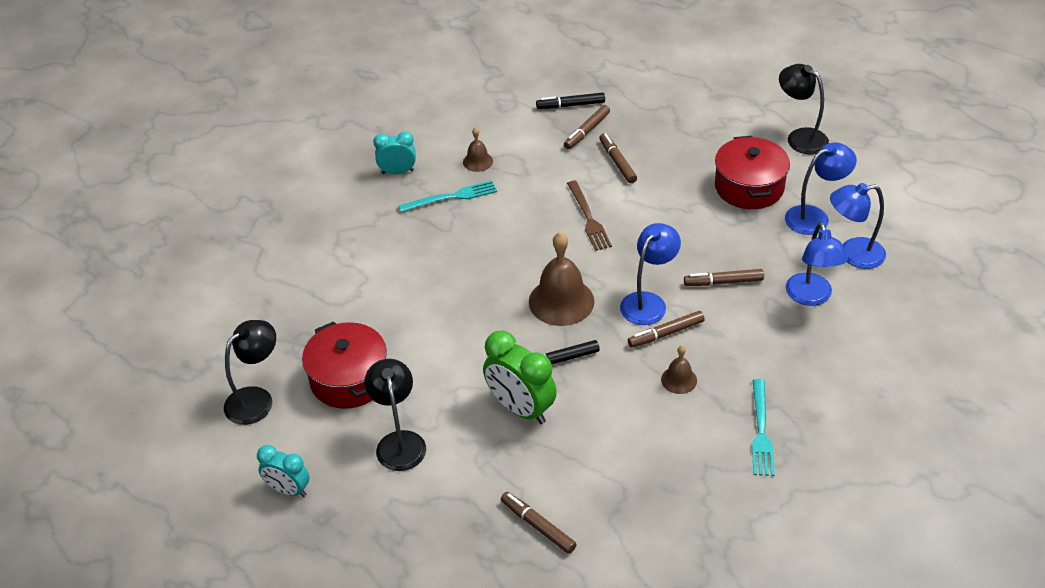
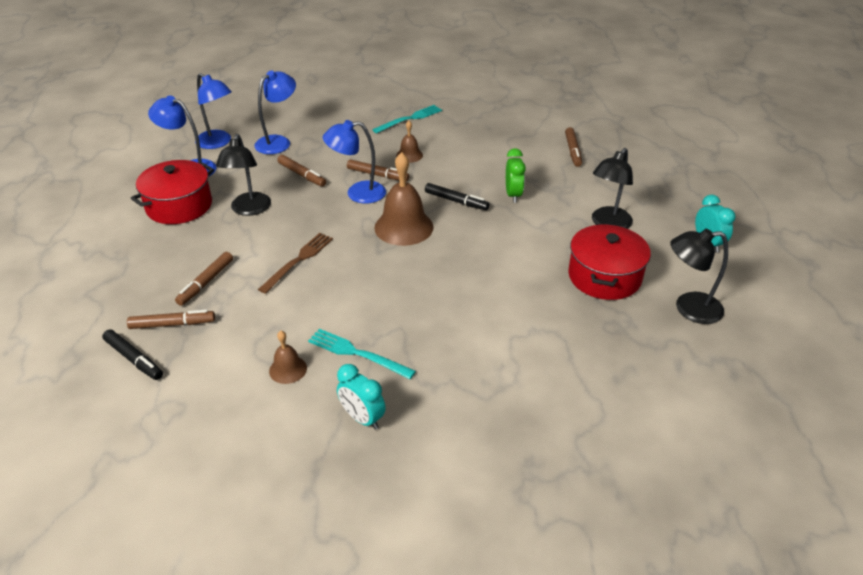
camera: 135 degrees left, 5 degrees down
green clock [483,331,557,424] -> green clock [506,148,526,203], size x0.62
black lamp [779,64,829,154] -> black lamp moved to [216,134,271,216]

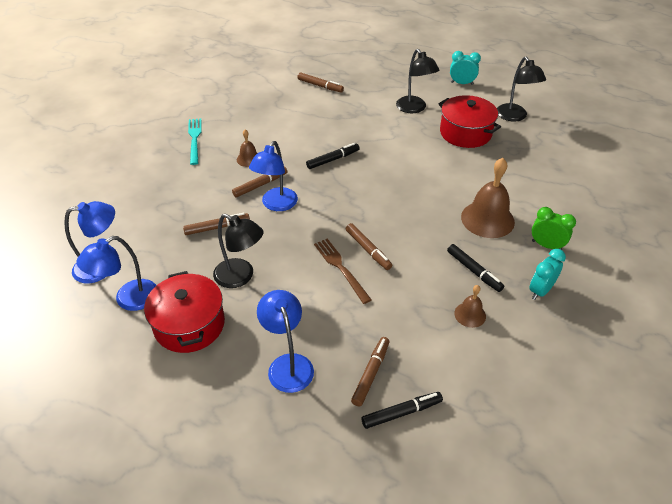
camera: 60 degrees left, 5 degrees up
brown marker [175,252,233,306] -> brown marker moved to [346,223,392,270]
blue lamp [254,70,296,154] -> blue lamp moved to [257,290,314,393]
turquoise fork [308,329,416,379] -> black marker [447,244,504,292]
turquoise clock [337,364,386,430] -> turquoise clock turned 150 degrees clockwise [529,249,566,300]
brown bell [374,152,434,246] -> brown bell moved to [461,158,515,238]
green clock [506,148,526,203] -> green clock moved to [532,207,576,250]
black lamp [670,229,728,324] -> black lamp turned 45 degrees counterclockwise [497,56,546,122]

